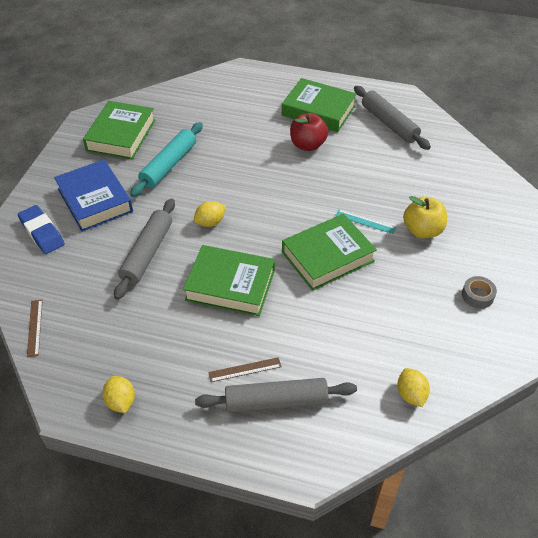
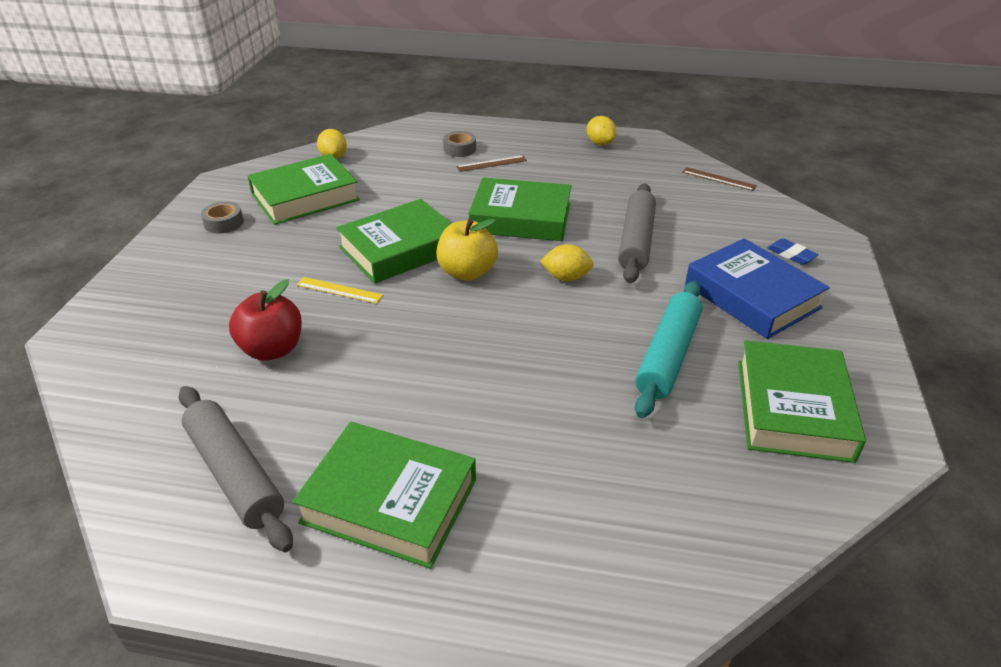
camera: 175 degrees right, 10 degrees down
blue eraser [18,205,65,254] -> blue eraser [767,238,819,265], size x0.58
brown ruler [27,300,42,357] -> brown ruler turned 45 degrees counterclockwise [682,167,757,191]
yellow lemon [194,201,226,227] -> yellow lemon turned 45 degrees clockwise [540,244,594,281]
grey rolling pin [195,378,357,413] -> grey tape [443,131,476,157]
red apple [290,113,328,151] -> red apple moved to [229,279,302,361]
turquoise ruler [335,209,396,234] -> yellow ruler [296,277,383,304]
yellow apple [403,196,447,238] -> yellow apple moved to [437,219,498,281]
none -> green book [247,154,360,225]

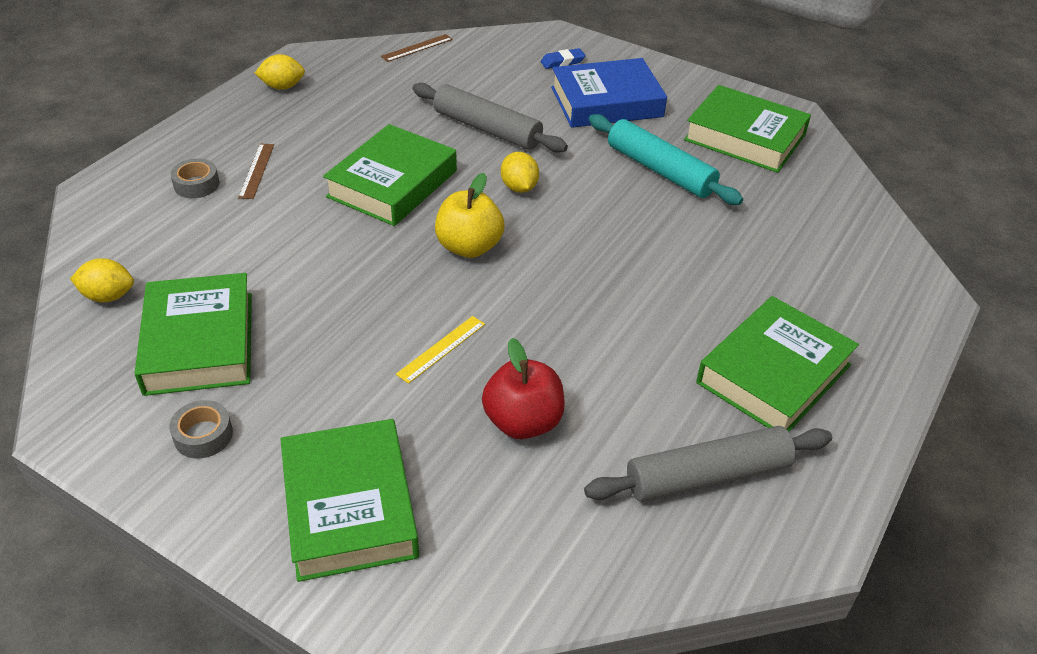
camera: 70 degrees left, 5 degrees up
green book [336,199,452,283] -> green book moved to [281,419,419,582]
yellow lemon [540,244,594,281] -> yellow lemon turned 45 degrees counterclockwise [501,152,539,193]

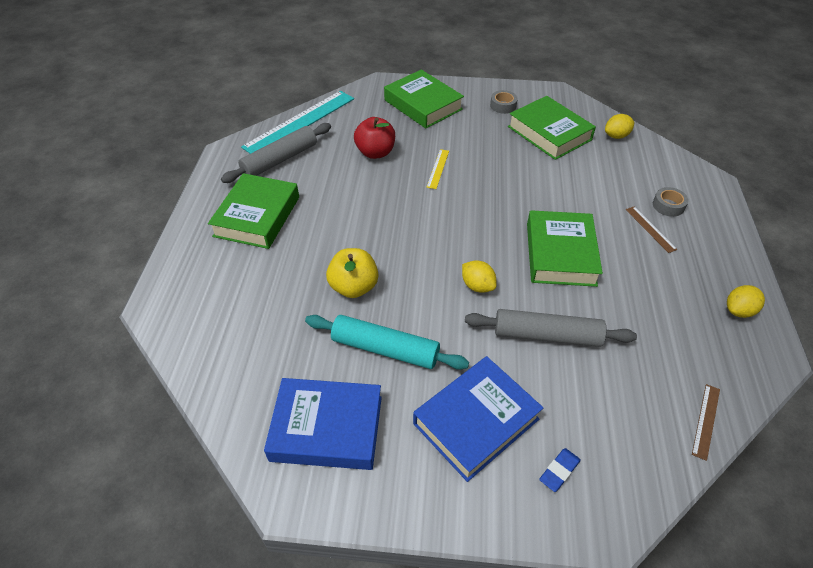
camera: 155 degrees right, 5 degrees up
yellow apple [435,173,505,258] -> yellow apple moved to [326,248,378,298]
green book [684,85,811,173] -> blue book [264,378,382,470]
none -> turquoise ruler [241,91,354,154]

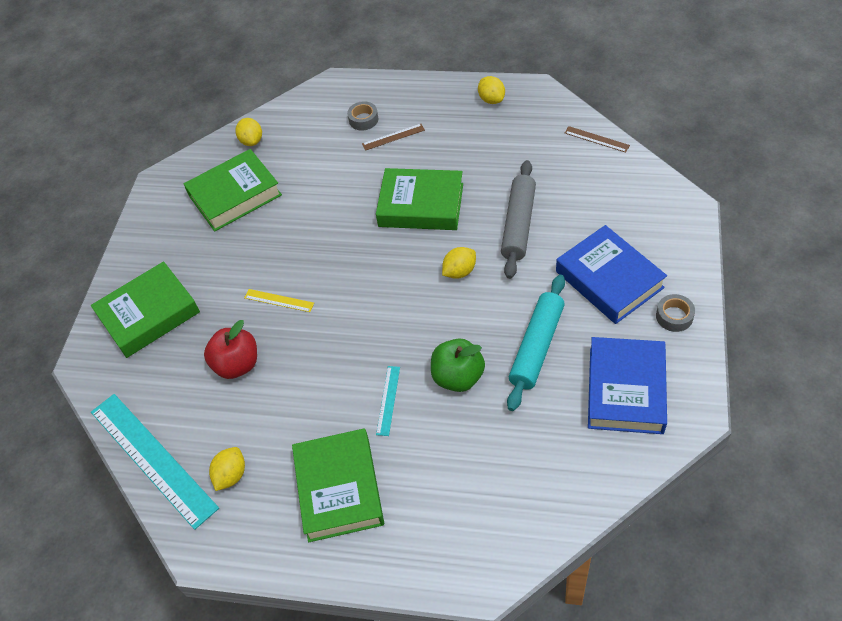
camera: 80 degrees left, 5 degrees up
green book [208,173,299,249] -> green book turned 60 degrees clockwise [292,428,384,542]
grey rolling pin [221,123,331,183] -> yellow lemon [209,447,245,491]
yellow apple [326,248,378,298] -> green apple [431,339,485,392]
grey tape [490,90,518,114] -> grey tape moved to [656,294,695,332]
blue eraser [539,448,581,492] -> none
none -> turquoise ruler [376,366,400,436]

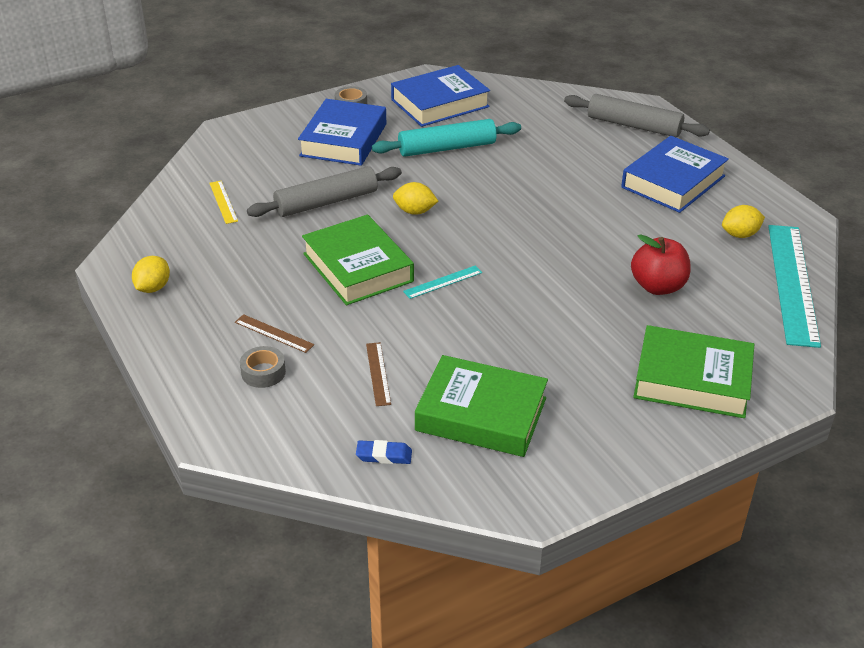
camera: 135 degrees left, 15 degrees down
yellow lemon [236,118,262,146] -> blue eraser [356,440,412,464]
yellow ruler [244,289,314,312] -> yellow ruler moved to [209,181,238,224]
green book [292,428,384,542] -> blue book [621,136,729,213]
turquoise ruler [376,366,400,436] -> turquoise ruler moved to [403,266,482,299]
green apple [431,339,485,392] -> none
brown ruler [565,126,630,153] -> brown ruler moved to [366,342,391,406]
none -> grey rolling pin [564,94,710,137]

